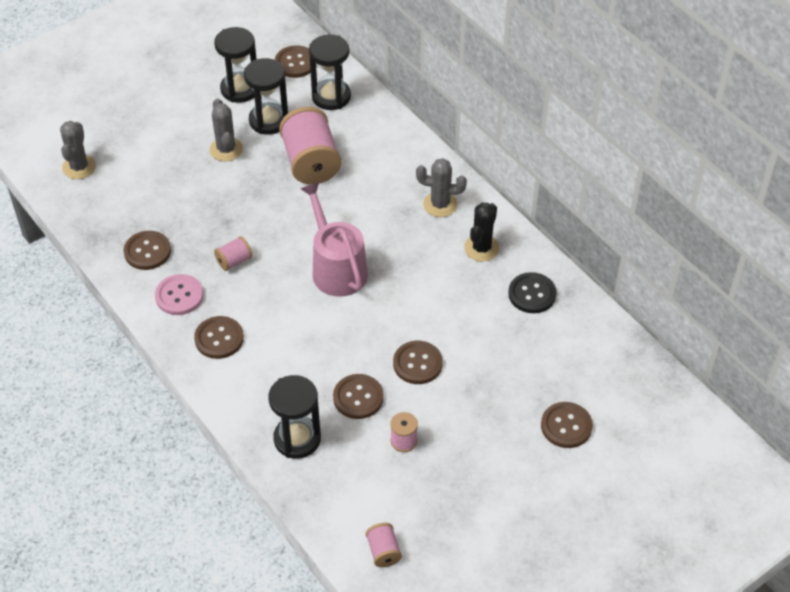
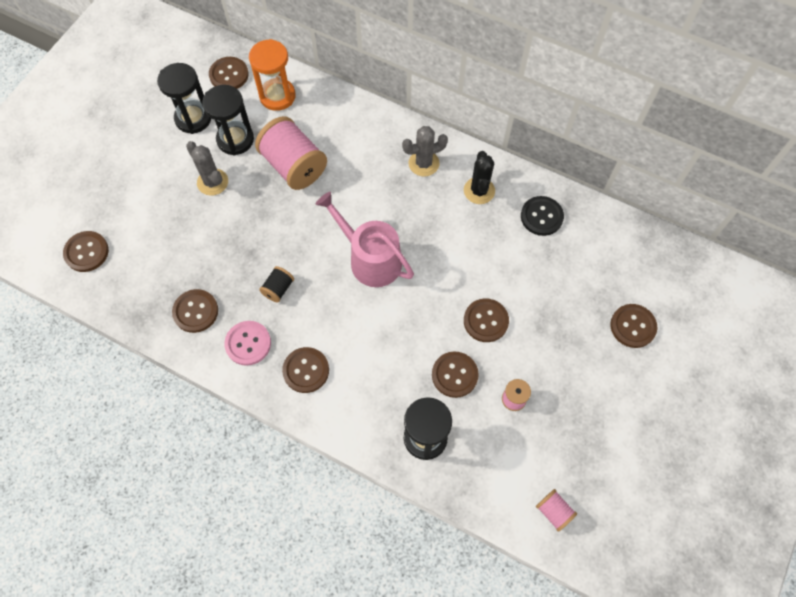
camera: 25 degrees left, 15 degrees up
grey cactus [60,121,96,179] -> brown button [63,231,109,272]
pink spool [214,236,252,271] -> black spool [259,266,294,303]
black hourglass [309,34,351,110] -> orange hourglass [249,39,296,111]

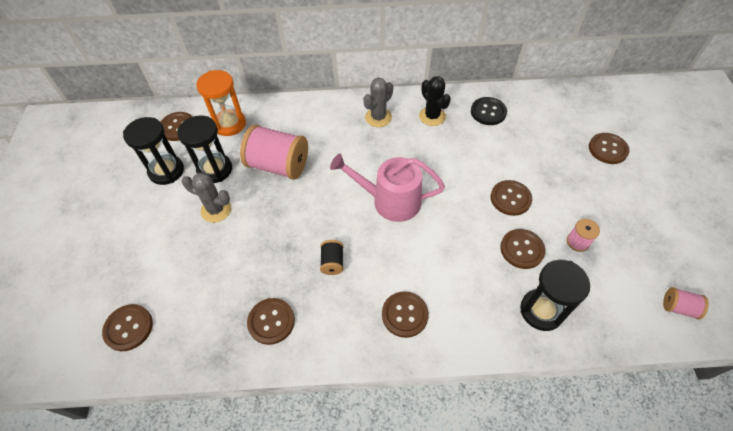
camera: 30 degrees left, 10 degrees down
pink button [224,321,271,366] -> none

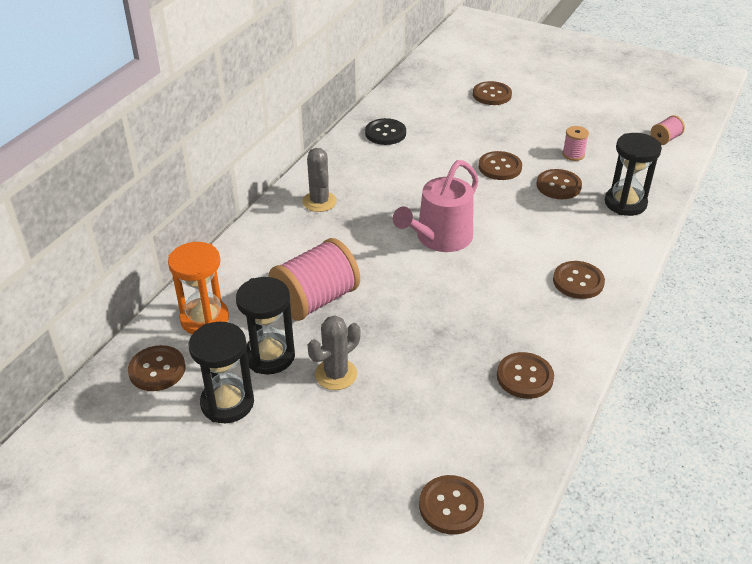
camera: 60 degrees left, 15 degrees down
black spool [320,240,344,275] -> none
black cactus [419,76,451,126] -> none

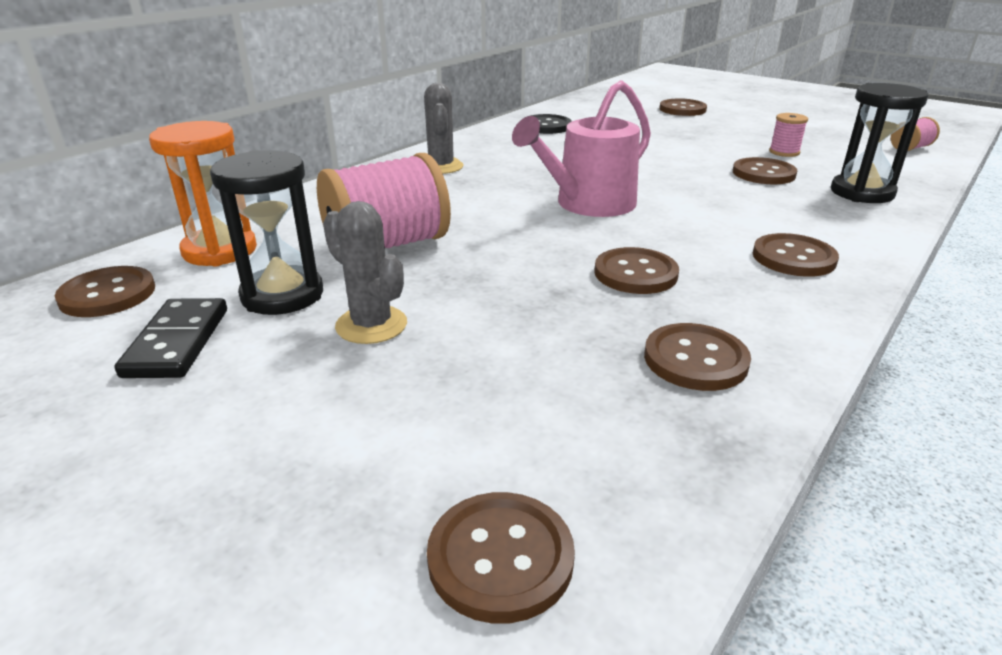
camera: 10 degrees right, 10 degrees down
black hourglass [189,322,254,423] -> black domino [115,298,227,378]
grey cactus [307,315,361,390] -> grey cactus turned 75 degrees clockwise [323,201,407,344]
brown button [478,151,522,180] -> brown button moved to [594,247,679,294]

